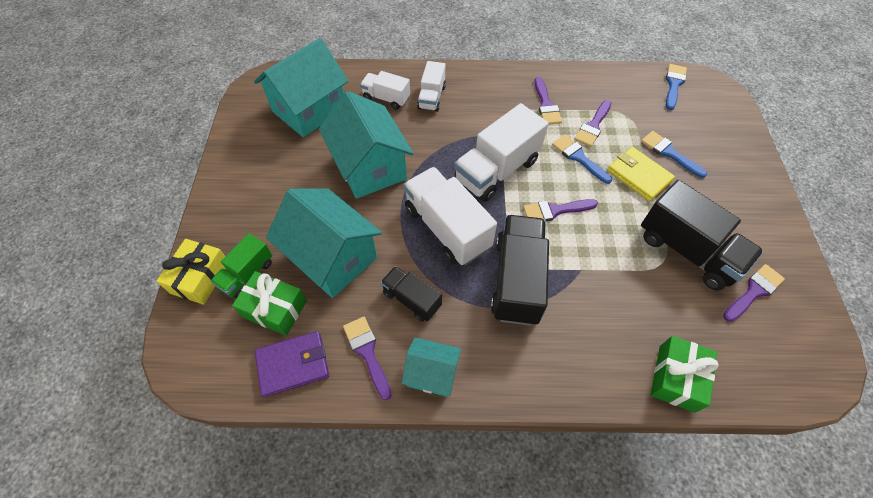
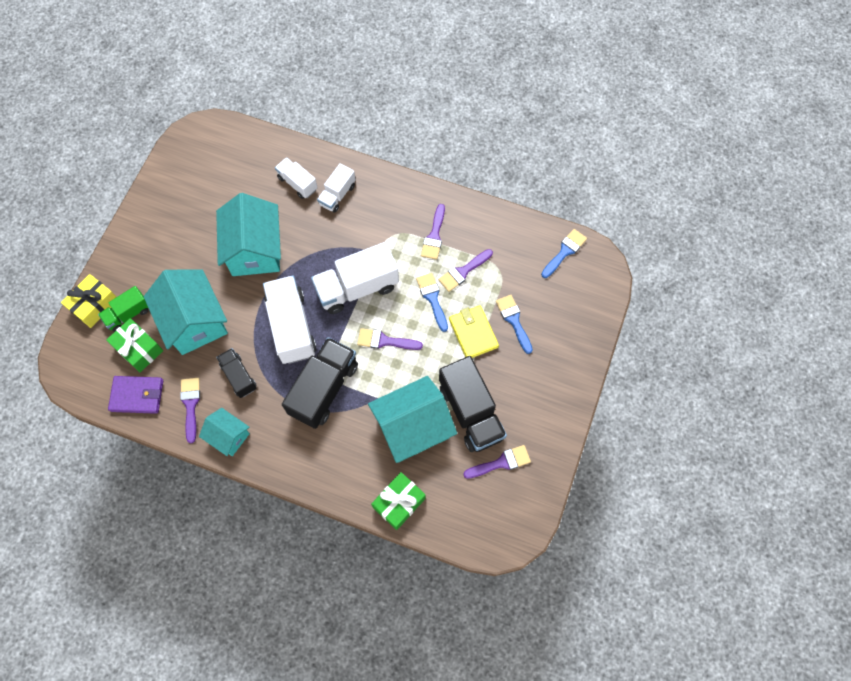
camera: 20 degrees right, 10 degrees up
turquoise house [254,38,348,137] -> turquoise house moved to [368,376,457,463]

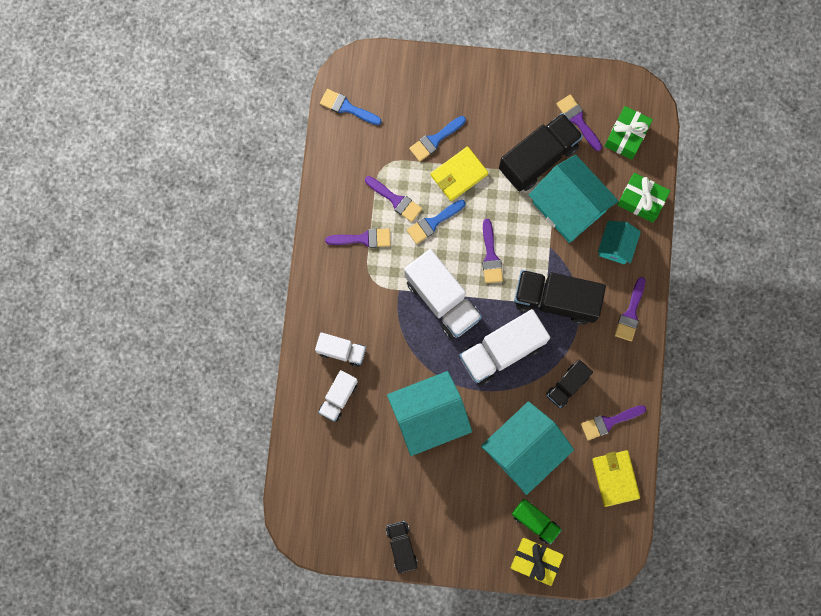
camera: 105 degrees left, 10 degrees up
green gift [106,318,163,372] -> green gift moved to [605,106,653,160]
purple wallet [108,376,163,414] -> yellow wallet [592,450,640,507]
turquoise house [199,408,250,456] -> turquoise house moved to [598,221,641,264]
none -> black truck [386,521,418,574]
none -> purple brush [615,277,645,341]

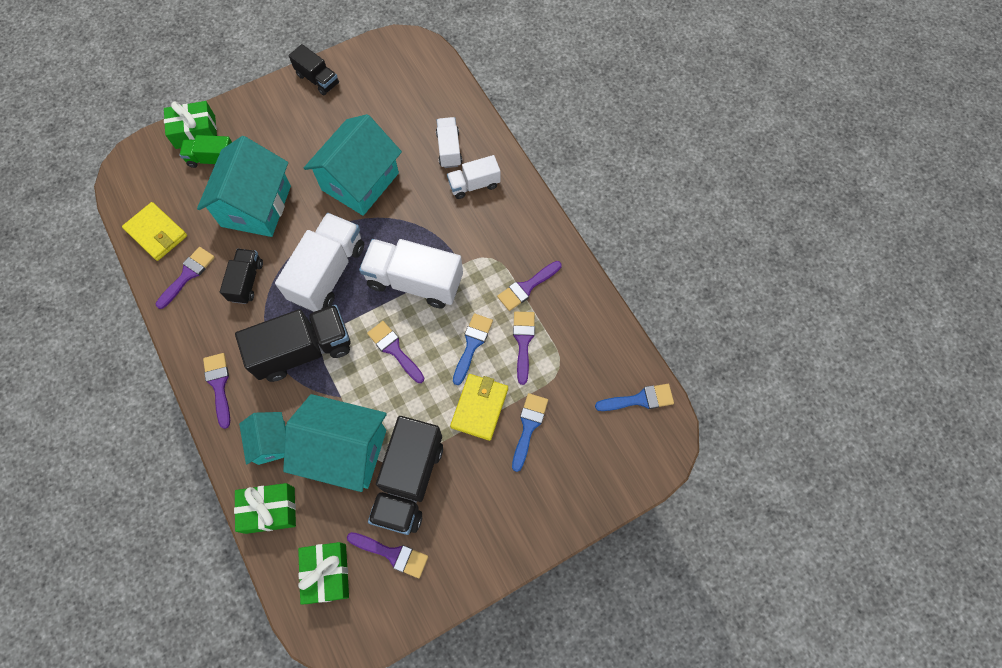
camera: 145 degrees right, 10 degrees down
purple brush [365,176,422,222] -> purple brush turned 90 degrees clockwise [513,312,535,385]
yellow gift [510,538,564,586] -> green gift [164,101,217,149]

